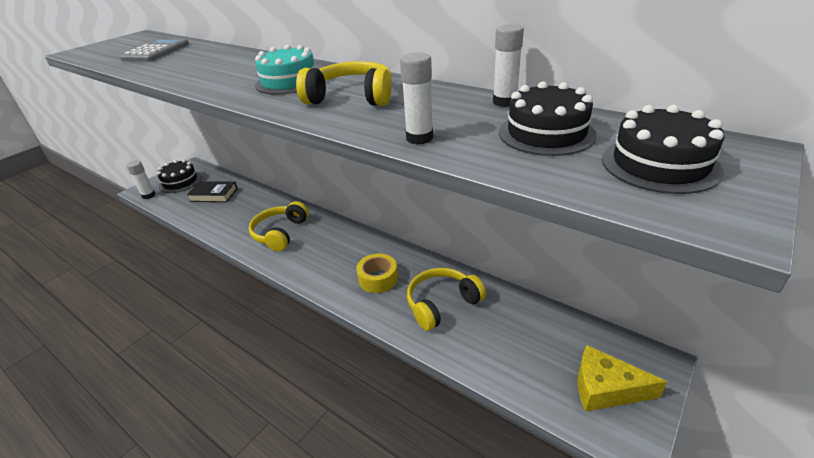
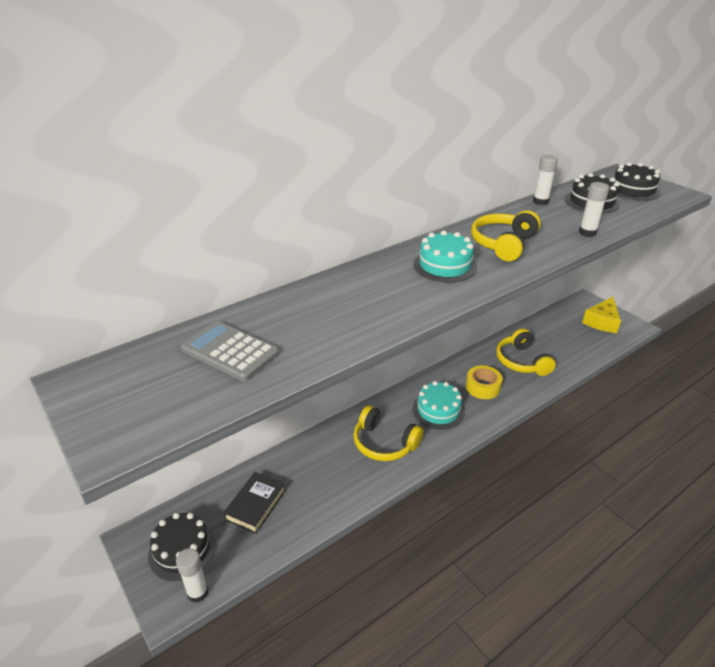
camera: 75 degrees left, 0 degrees up
none -> turquoise cake [413,381,465,430]

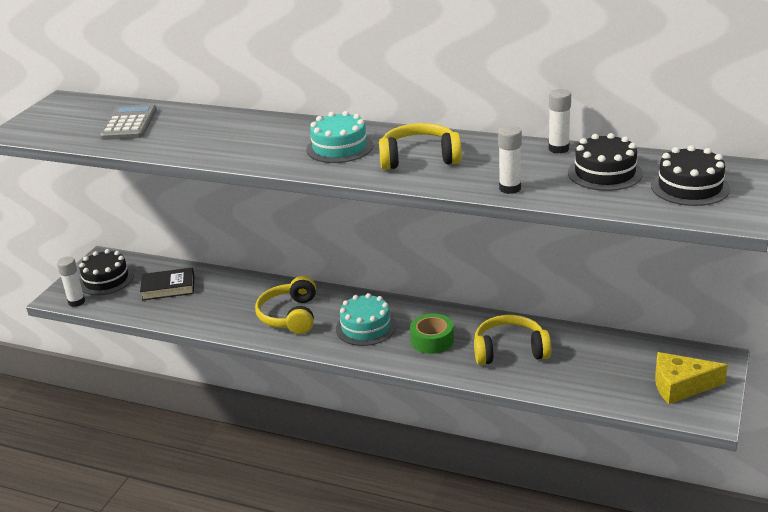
camera: 60 degrees right, 5 degrees down
yellow tape [466,366,503,399] -> green tape [410,314,454,354]
yellow headphones [496,329,556,376] -> yellow headphones turned 45 degrees clockwise [474,315,551,365]

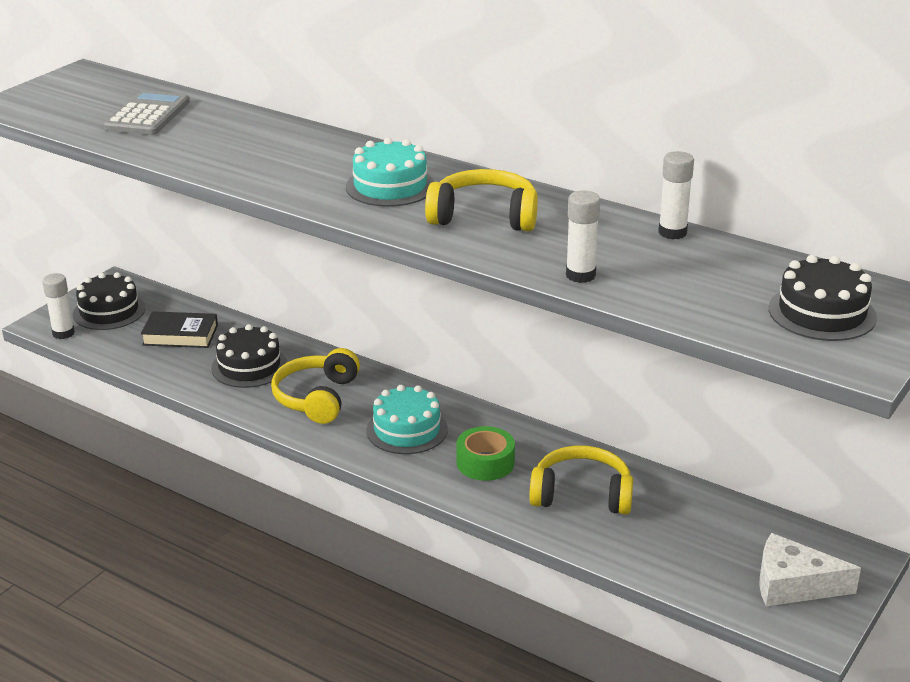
camera: 10 degrees right, 0 degrees up
black cake [568,133,643,191] -> black cake moved to [211,324,287,388]
yellow cheese [655,352,728,404] -> white cheese [759,533,861,606]

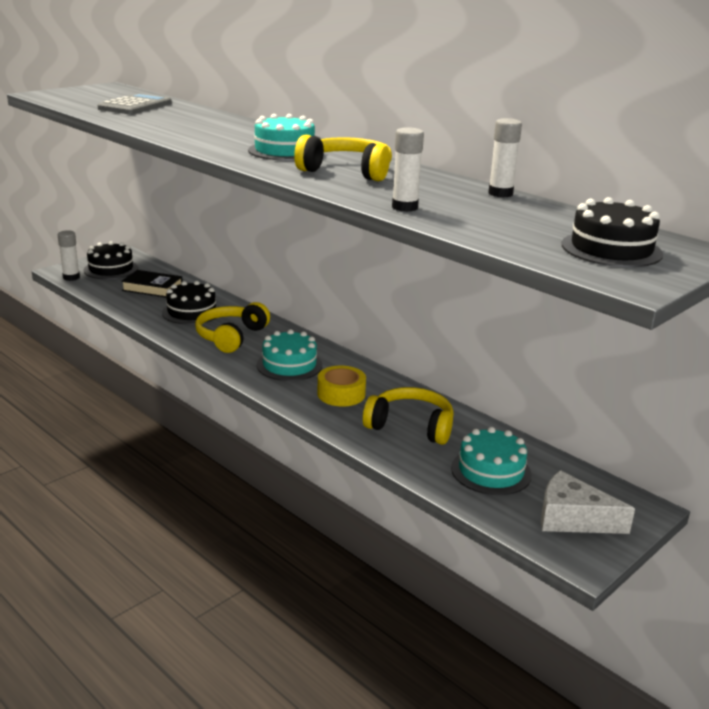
camera: 10 degrees right, 5 degrees down
green tape [456,426,515,481] -> yellow tape [317,366,366,406]
none -> turquoise cake [451,427,532,495]

